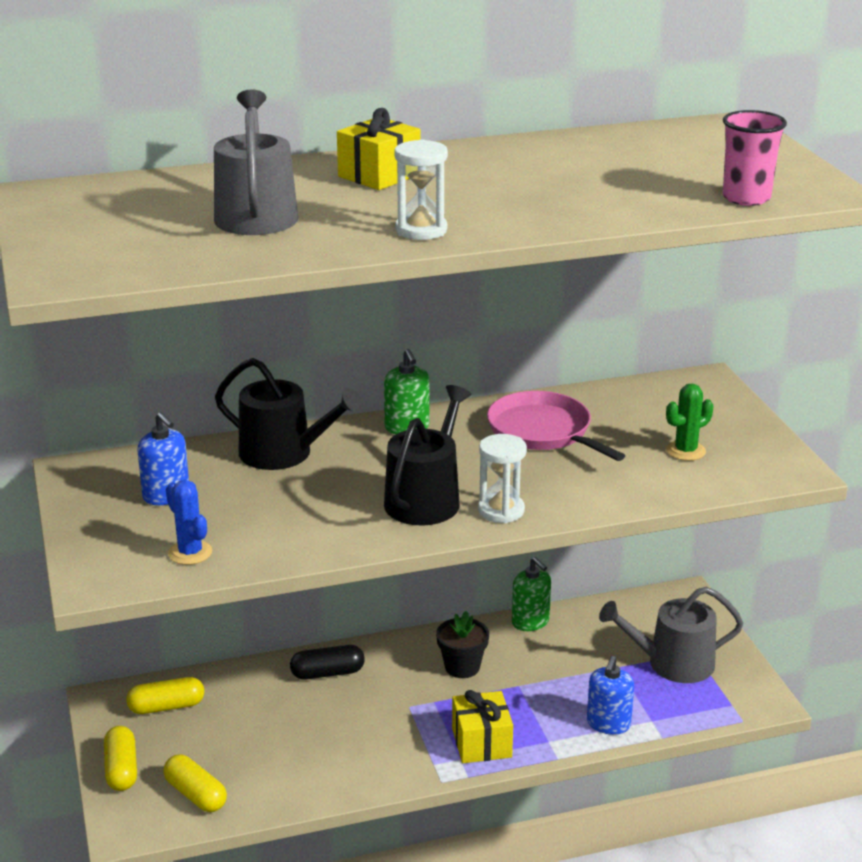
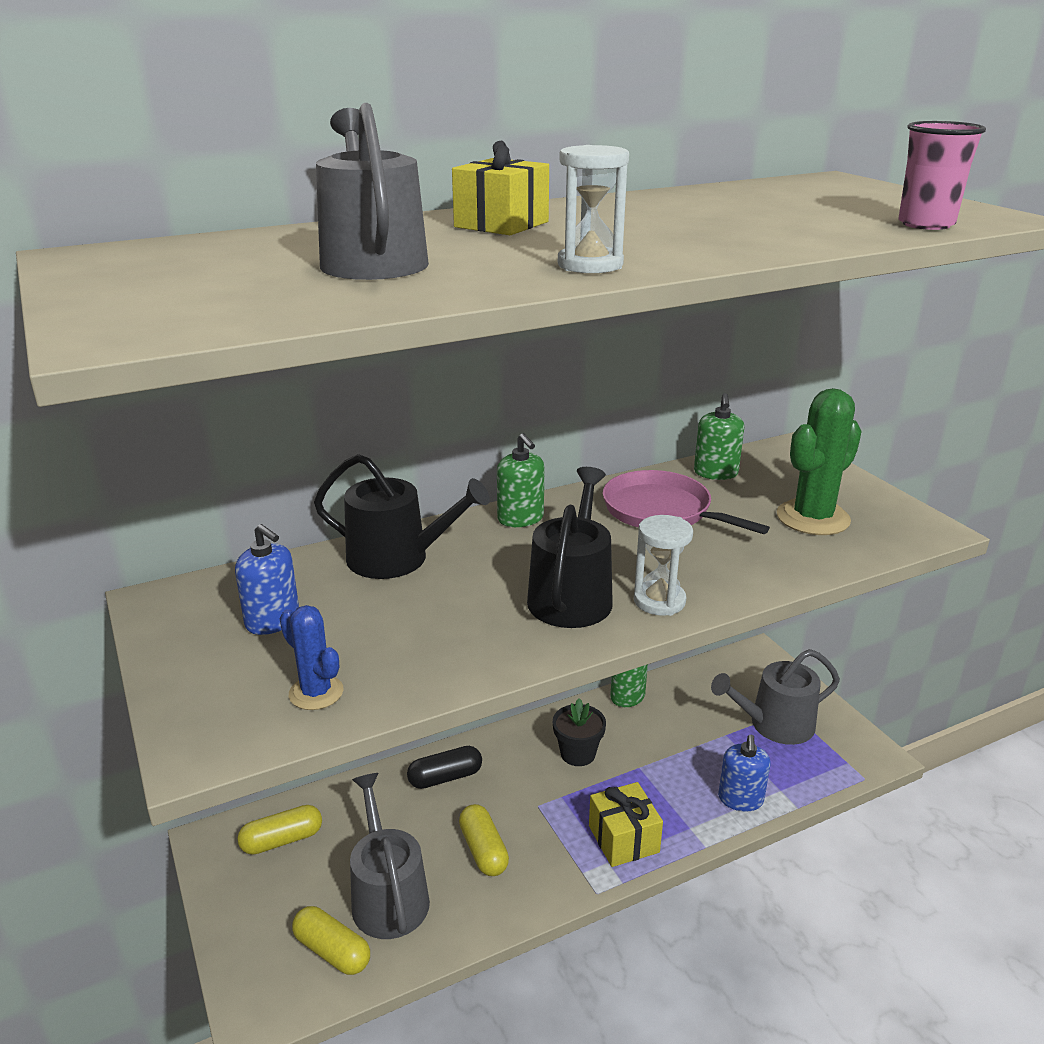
camera: 10 degrees left, 0 degrees up
yellow capsule [104,726,137,791] -> yellow capsule moved to [459,804,509,876]
green cactus [666,383,713,461] -> green cactus [777,388,862,535], size x1.76
none -> grey watering can [350,773,430,939]
none -> green soap dispenser [694,393,744,480]

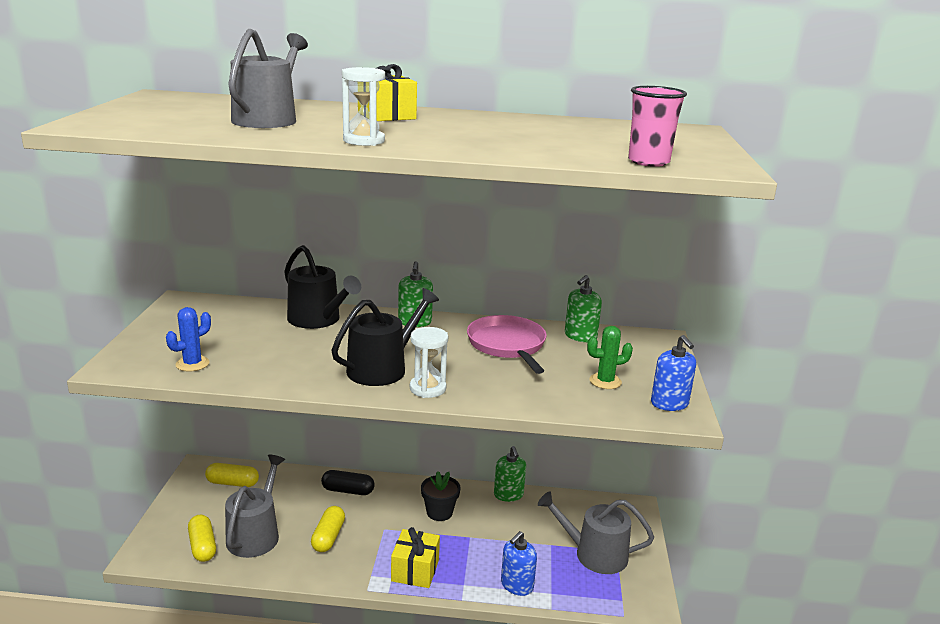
camera: 30 degrees right, 5 degrees down
blue soap dispenser [235,524,299,635] -> blue soap dispenser moved to [651,335,696,411]
blue cactus [280,605,343,710] -> blue cactus turned 60 degrees clockwise [166,307,211,372]
green cactus [777,388,862,535] -> green cactus [587,326,633,389], size x0.57

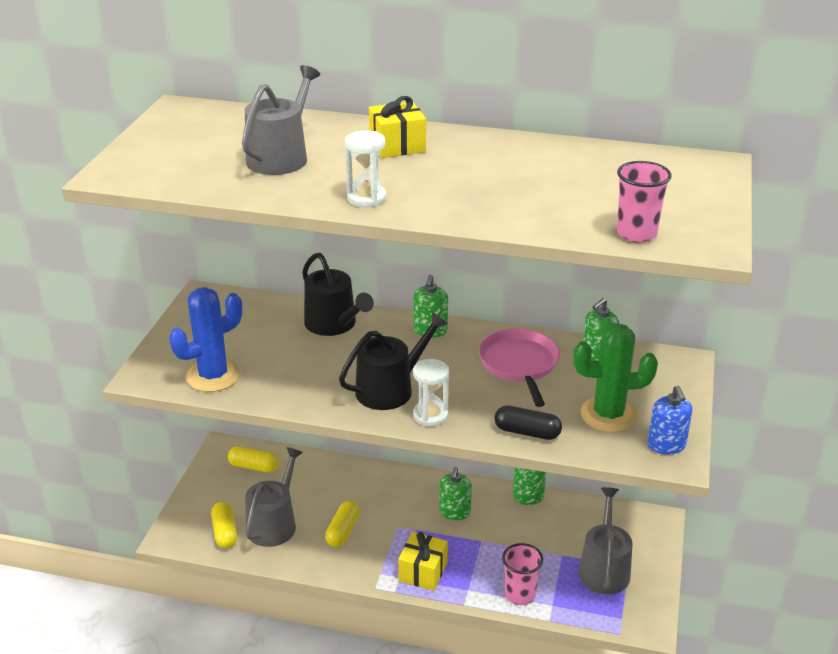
camera: 10 degrees right, 10 degrees up
blue cactus [166,307,211,372] -> blue cactus [169,287,242,392], size x1.76
black capsule [321,470,375,495] -> black capsule moved to [494,405,562,440]
black flower pot [421,471,460,521] -> green soap dispenser [439,467,472,520]
blue soap dispenser [501,531,537,596] -> pink cup [502,543,543,605]
grey watering can [538,491,654,574] -> grey watering can turned 75 degrees clockwise [578,487,633,594]
green cactus [587,326,633,389] -> green cactus [573,323,658,432], size x1.76

